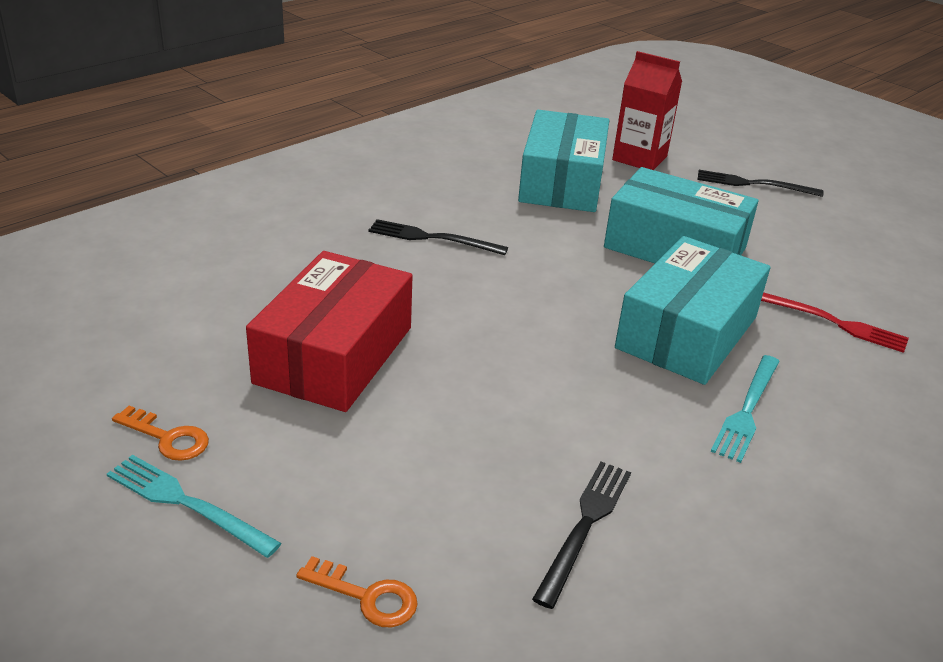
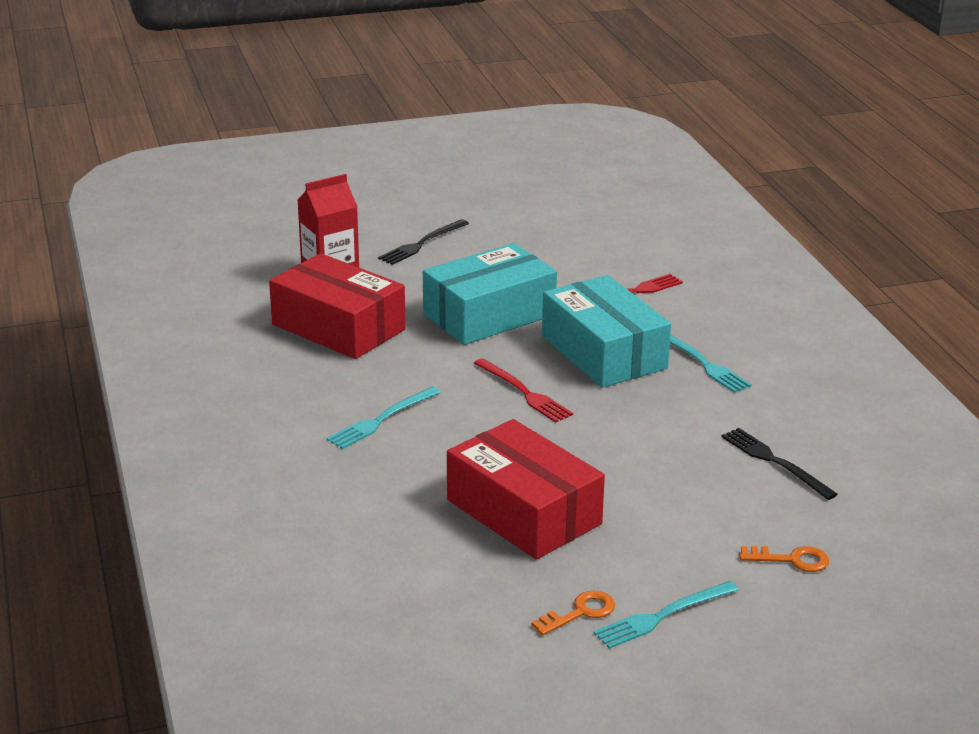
camera: 60 degrees left, 5 degrees down
orange key [296,556,418,627] -> orange key turned 45 degrees clockwise [739,546,829,572]
black fork [369,219,508,255] -> turquoise fork [327,387,441,449]
turquoise box [518,110,609,212] -> red box [269,253,406,359]
none -> red fork [474,358,573,422]

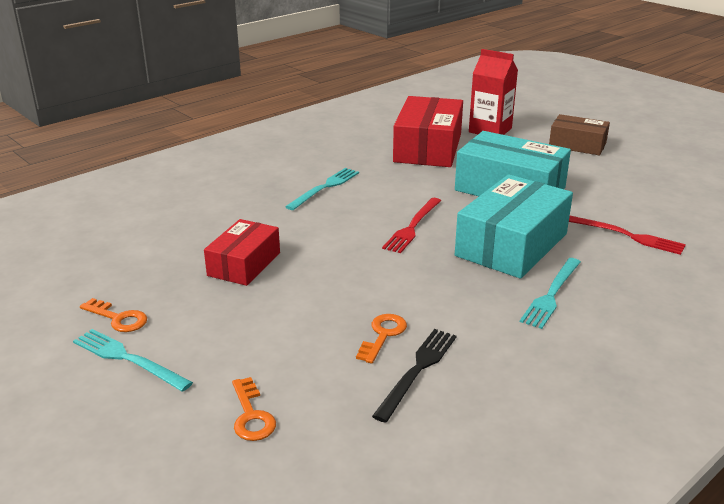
camera: 65 degrees right, 0 degrees up
turquoise fork [327,387,441,449] -> turquoise fork turned 105 degrees clockwise [285,168,359,210]
black fork [378,219,469,265] -> brown box [549,114,610,155]
red box [447,419,605,560] -> red box [204,219,280,286], size x0.61
none -> orange key [356,314,407,364]

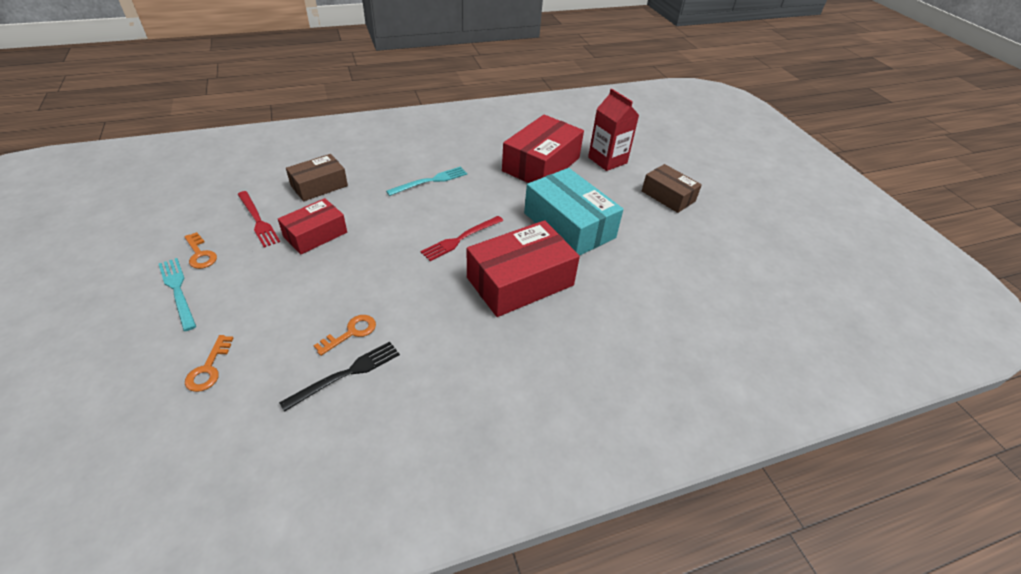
camera: 20 degrees right, 15 degrees up
turquoise box [455,174,573,279] -> red box [467,220,580,317]
turquoise fork [520,258,581,329] -> none
red fork [569,216,686,255] -> red fork moved to [237,191,280,248]
none -> brown box [286,154,348,201]

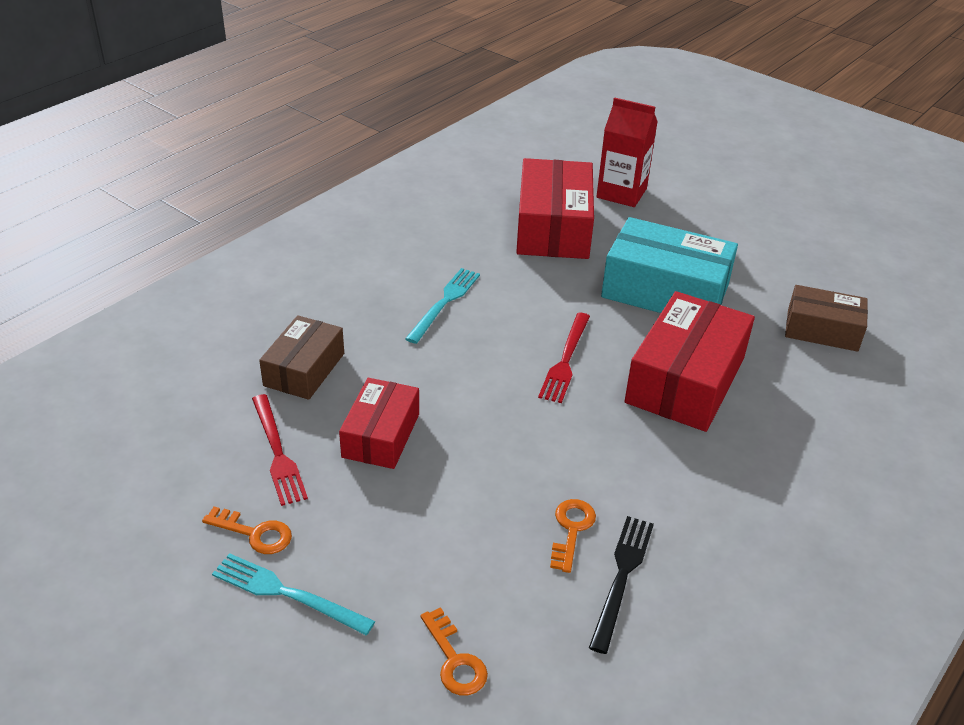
camera: 30 degrees left, 5 degrees down
red fork [237,191,280,248] -> red fork turned 45 degrees clockwise [252,394,308,506]
brown box [642,164,702,213] -> brown box moved to [785,285,868,352]

